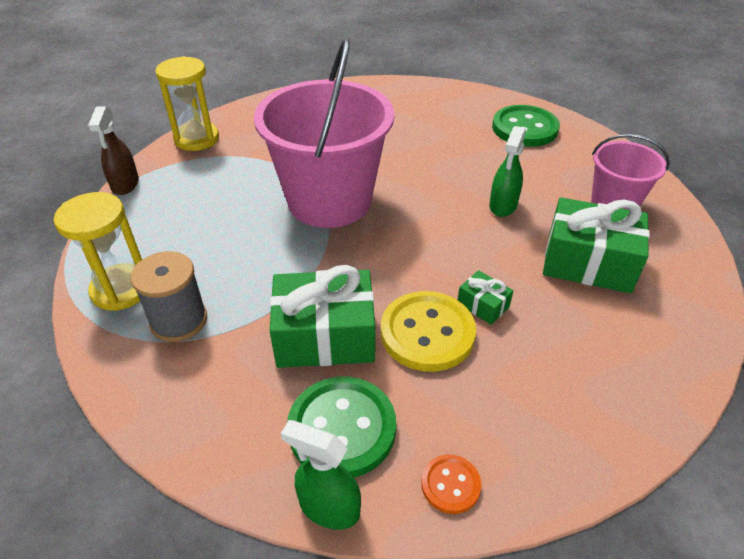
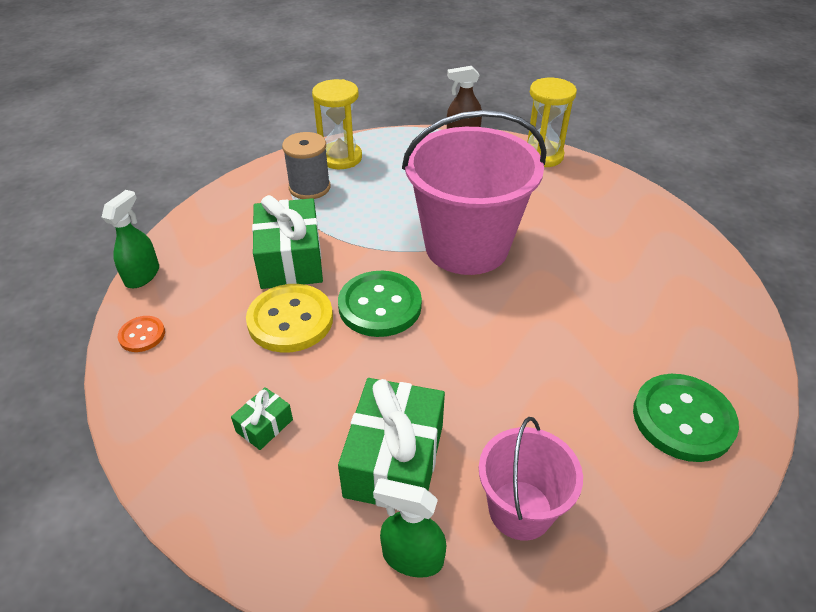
camera: 85 degrees right, 0 degrees up
green button [287,377,396,477] -> green button moved to [338,271,422,337]
green gift [458,270,513,325] -> green gift moved to [231,387,293,450]
green spray bottle [489,126,526,217] -> green spray bottle moved to [373,478,447,578]

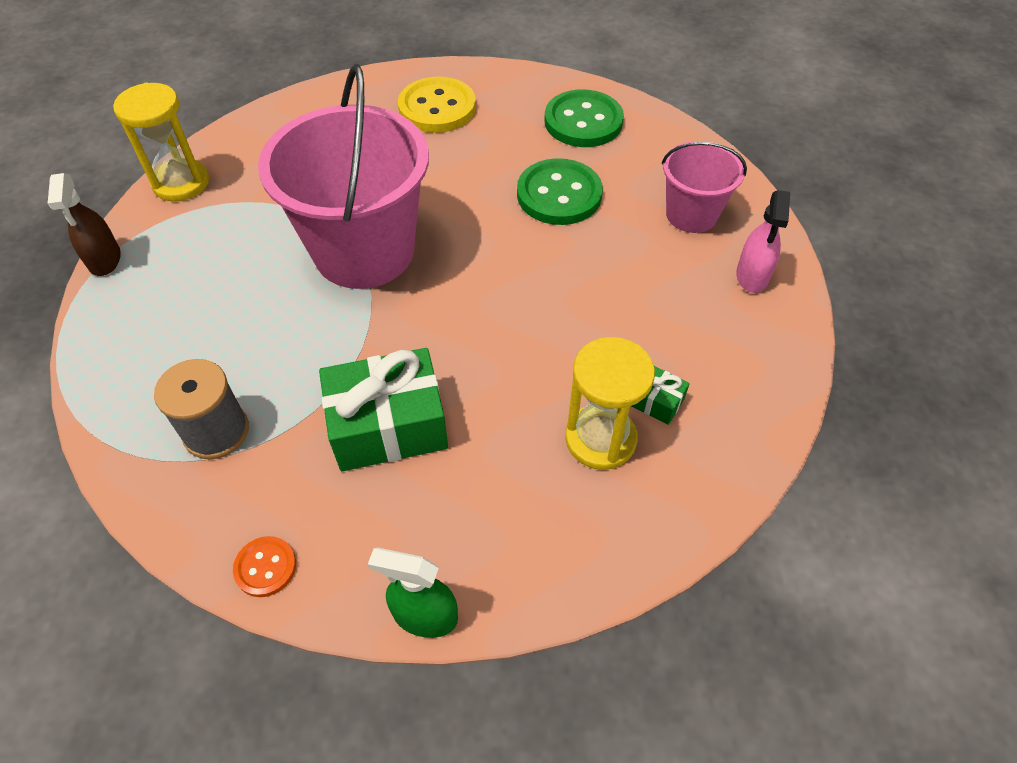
camera: 95 degrees left, 10 degrees up
orange button [118,316,165,352] -> orange button moved to [233,536,296,597]
yellow button [246,284,333,353] -> yellow button moved to [398,76,476,133]
yellow hourglass [312,79,362,169] -> yellow hourglass moved to [565,337,655,470]
green button [338,271,422,337] -> green button moved to [517,158,603,225]
green gift [338,378,445,508] -> none
green spray bottle [373,478,447,578] -> pink spray bottle [736,190,790,293]

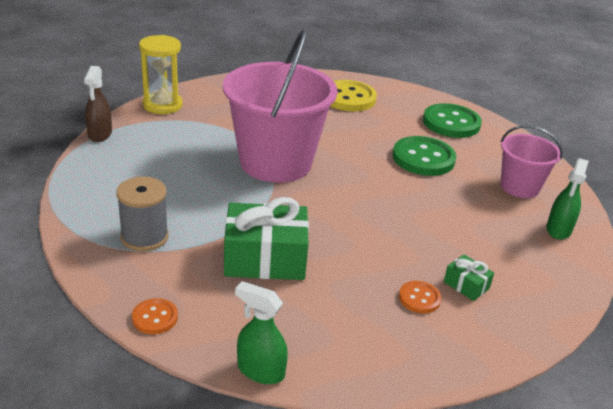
camera: 10 degrees right, 20 degrees down
yellow hourglass [565,337,655,470] -> orange button [399,281,441,313]
pink spray bottle [736,190,790,293] -> green spray bottle [546,158,589,240]

